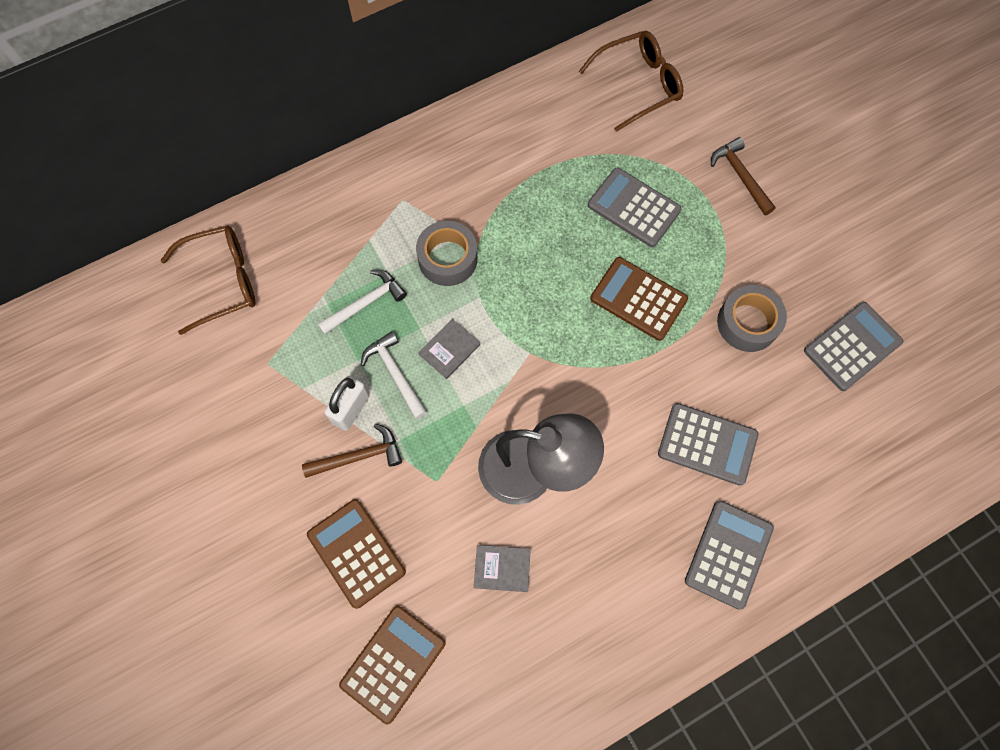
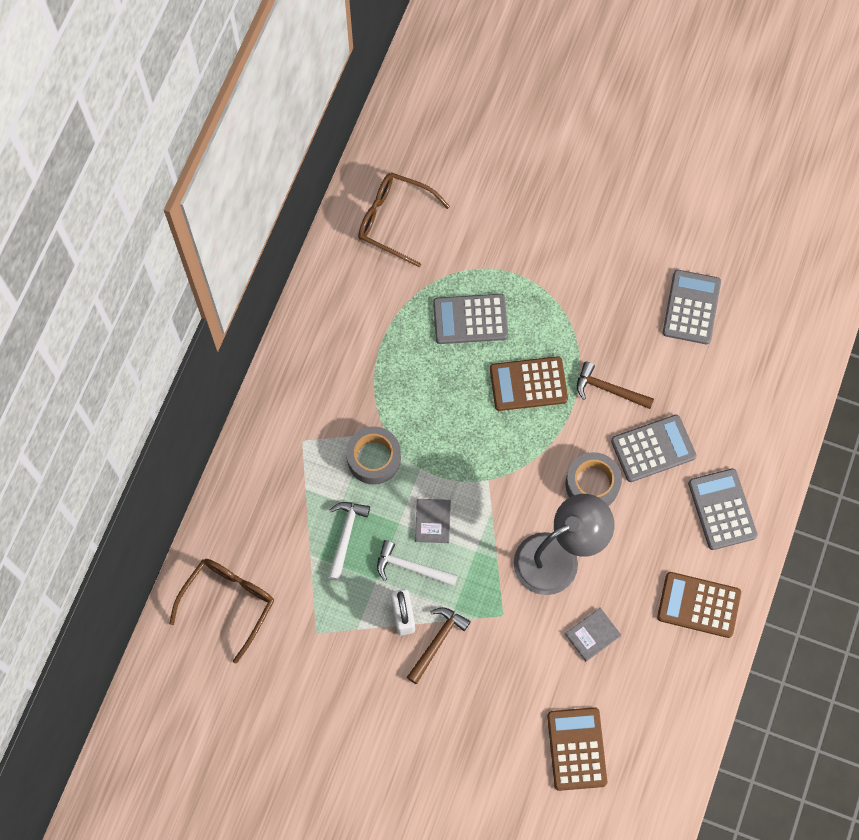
camera: 40 degrees left, 0 degrees up
brown calculator [307,499,406,609] -> brown calculator moved to [657,572,741,638]
brown glasses [579,31,683,132] -> brown glasses turned 90 degrees counterclockwise [358,173,450,268]
brown hammer [711,137,776,215] -> brown hammer moved to [577,362,654,409]
grey tape [717,285,787,352] -> grey tape moved to [565,452,622,506]

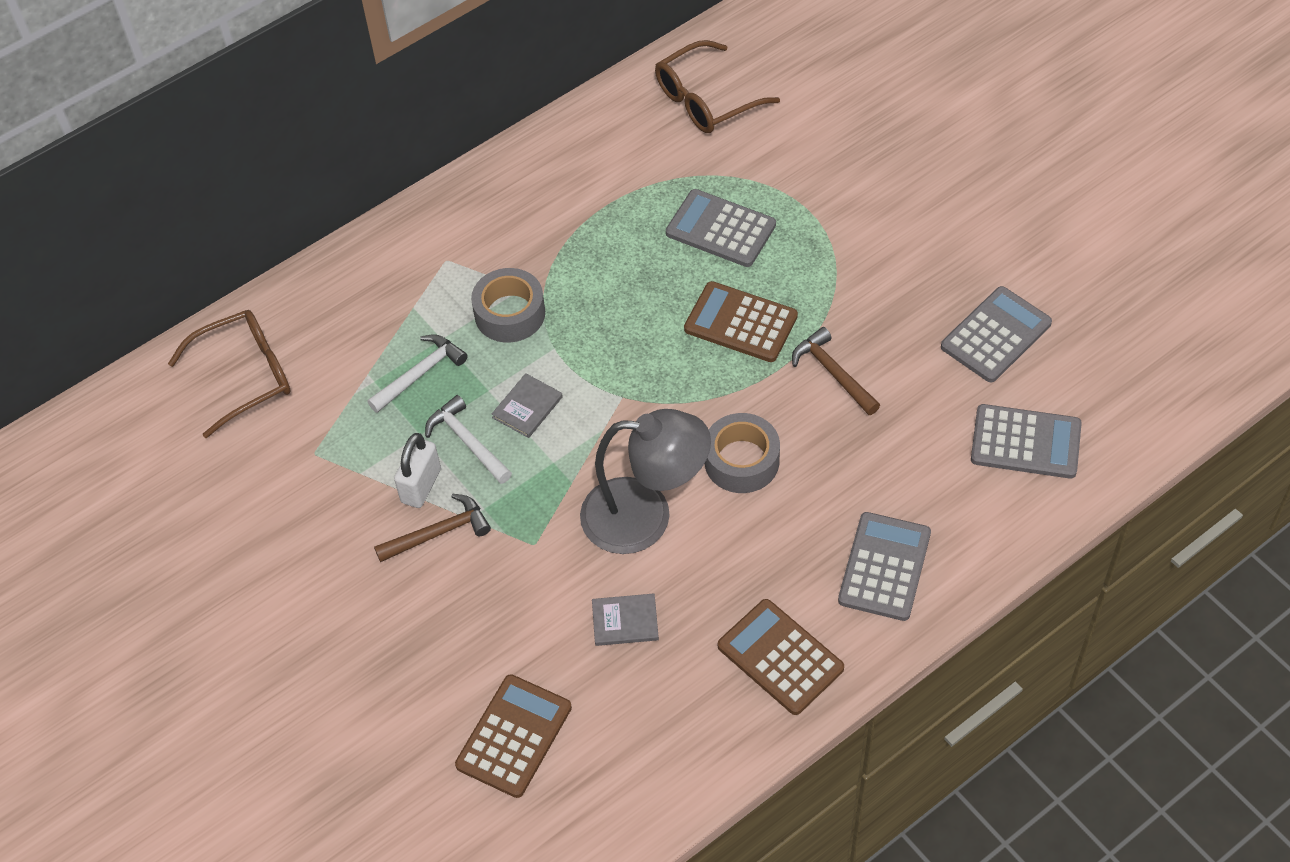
camera: 35 degrees right, 15 degrees down
brown glasses [358,173,450,268] -> brown glasses turned 90 degrees counterclockwise [655,40,780,133]
grey calculator [611,415,696,482] -> grey calculator moved to [971,404,1082,479]

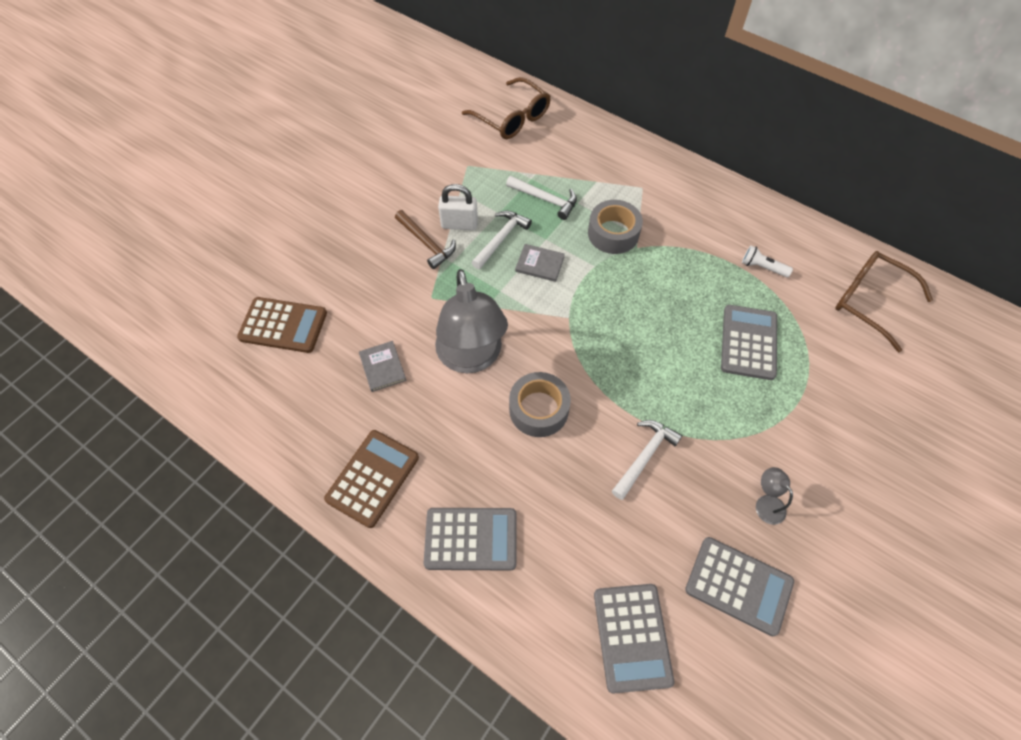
camera: 70 degrees right, 5 degrees up
brown calculator [684,281,798,362] -> none
brown hammer [792,327,880,415] -> white hammer [612,420,682,500]
none -> white flashlight [742,245,793,277]
none -> grey lamp [756,467,793,525]

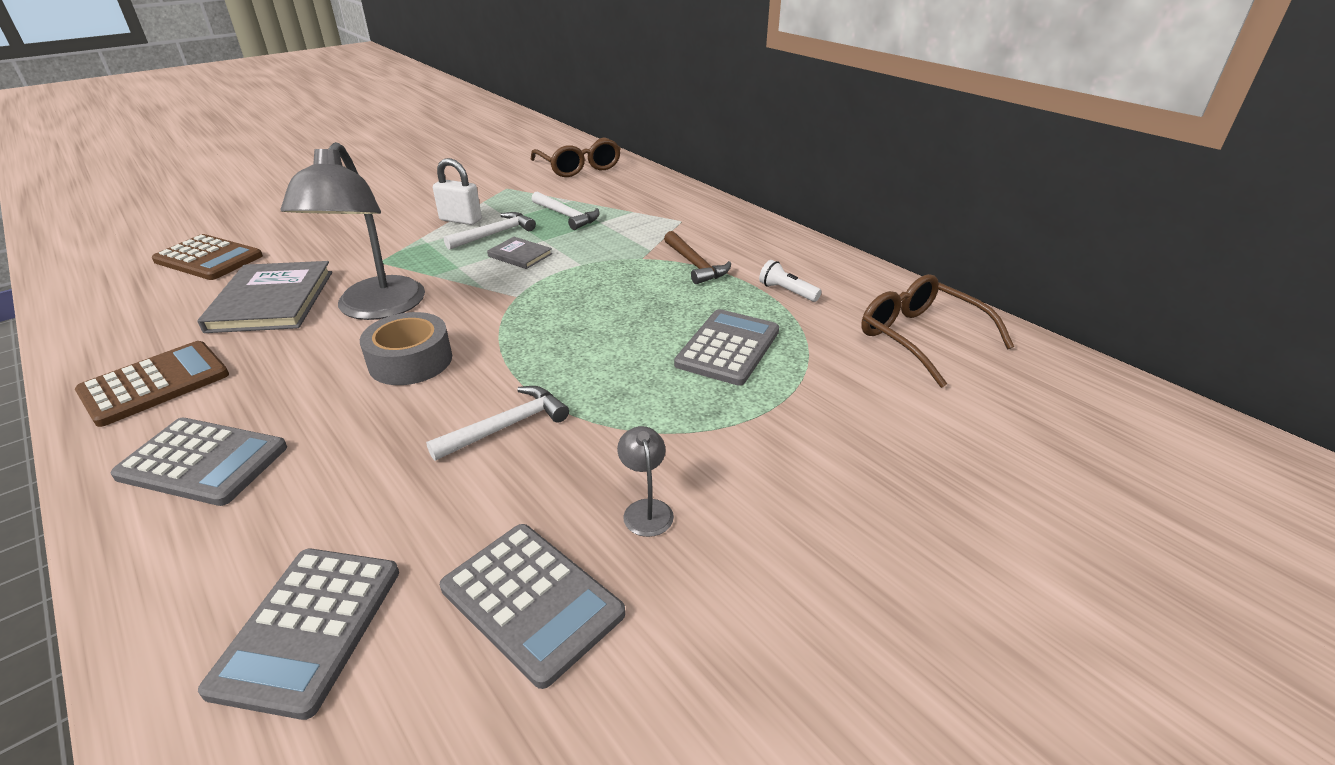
camera: 15 degrees right, 25 degrees down
grey book [359,341,406,392] -> grey book [197,261,332,333], size x1.98
brown hammer [395,210,456,269] -> brown hammer moved to [664,231,731,284]
grey tape [588,200,643,254] -> none

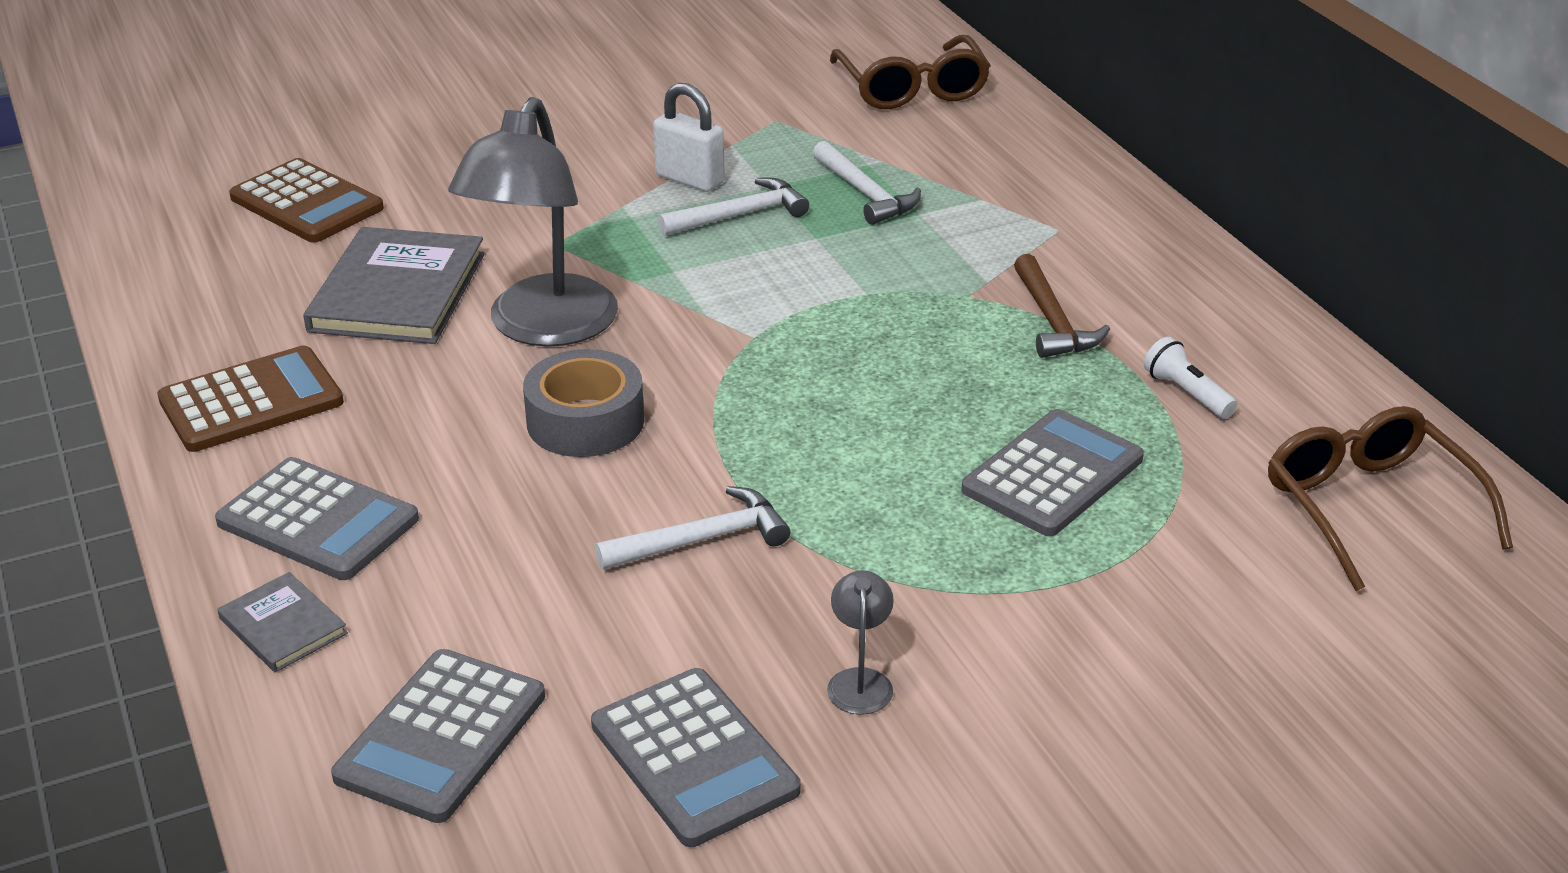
camera: 15 degrees right, 0 degrees up
grey book [487,237,552,269] -> grey book moved to [217,572,348,672]

